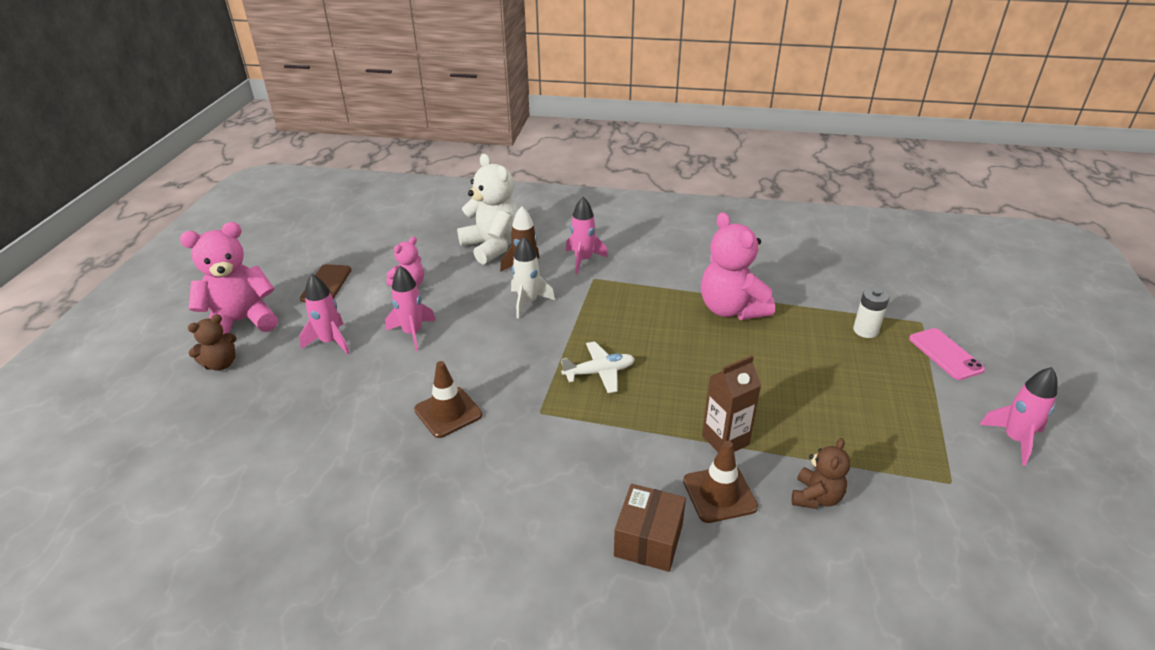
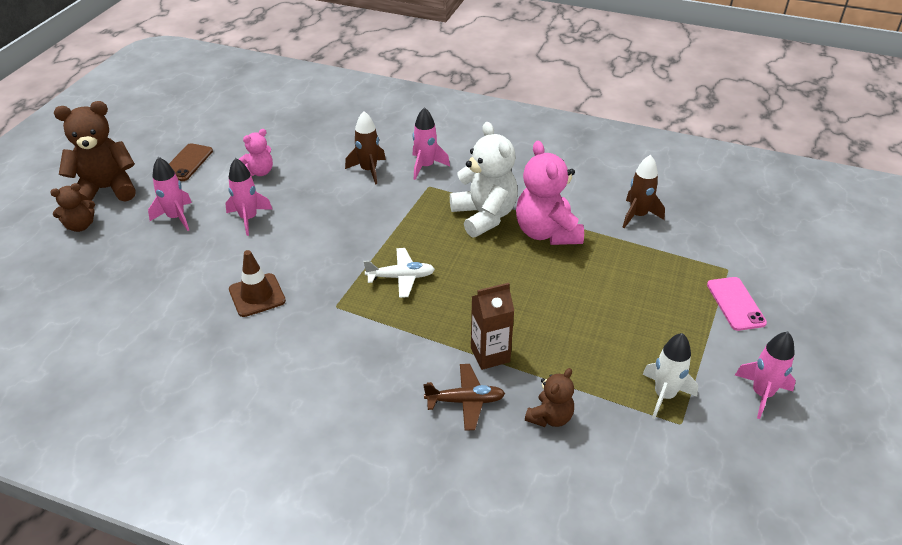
camera: 10 degrees right, 5 degrees up
pink teddy bear [180,222,278,334] -> brown teddy bear [54,101,136,202]
white teddy bear [457,154,518,264] -> white teddy bear moved to [450,122,518,237]
white rocket [511,237,555,319] -> white rocket moved to [642,333,698,419]
brown box [614,484,686,572] -> none
brown traffic cone [683,441,758,523] -> brown plane [423,364,505,431]
white battery [853,287,890,338] -> none
none -> brown rocket [622,155,665,228]

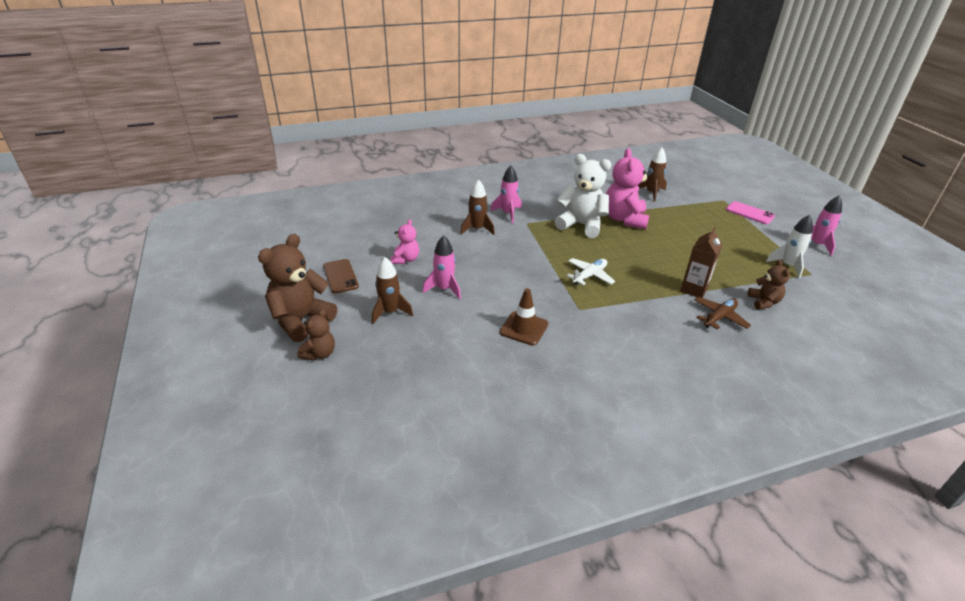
camera: 40 degrees left, 5 degrees down
pink rocket [148,157,192,231] -> brown rocket [372,257,413,324]
pink teddy bear [516,141,584,245] -> pink teddy bear turned 60 degrees clockwise [606,148,650,229]

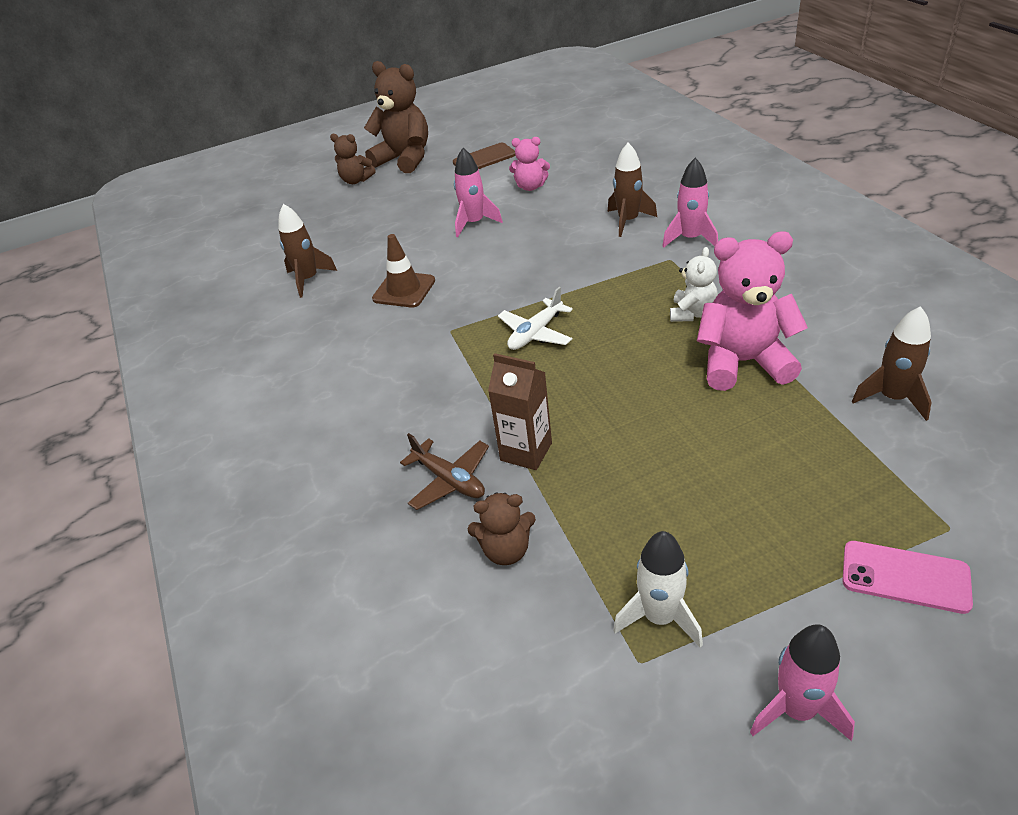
camera: 90 degrees right, 5 degrees up
brown rocket [372,257,413,324] -> brown rocket moved to [278,204,337,298]
white teddy bear [555,154,611,238] -> white teddy bear [670,247,718,322], size x0.54
white plane [566,258,615,286] -> white plane turned 90 degrees clockwise [498,287,573,350]
pink phone [726,201,775,224] -> pink phone turned 75 degrees clockwise [842,541,973,614]

